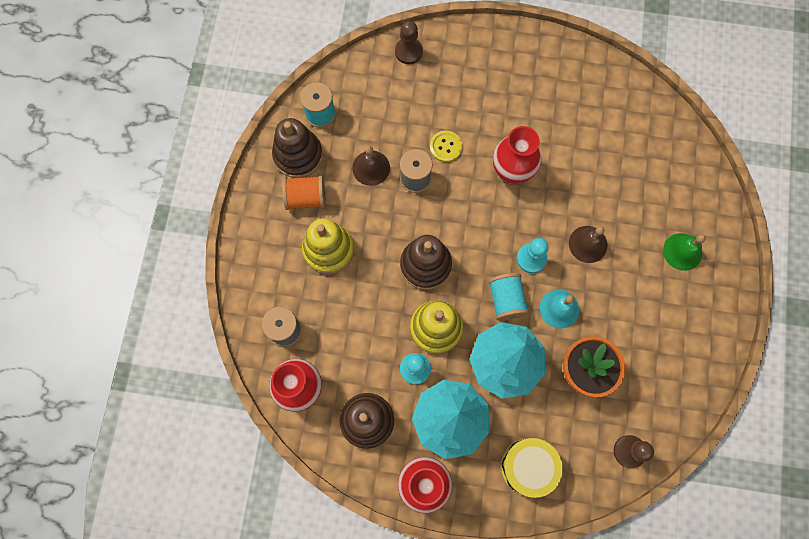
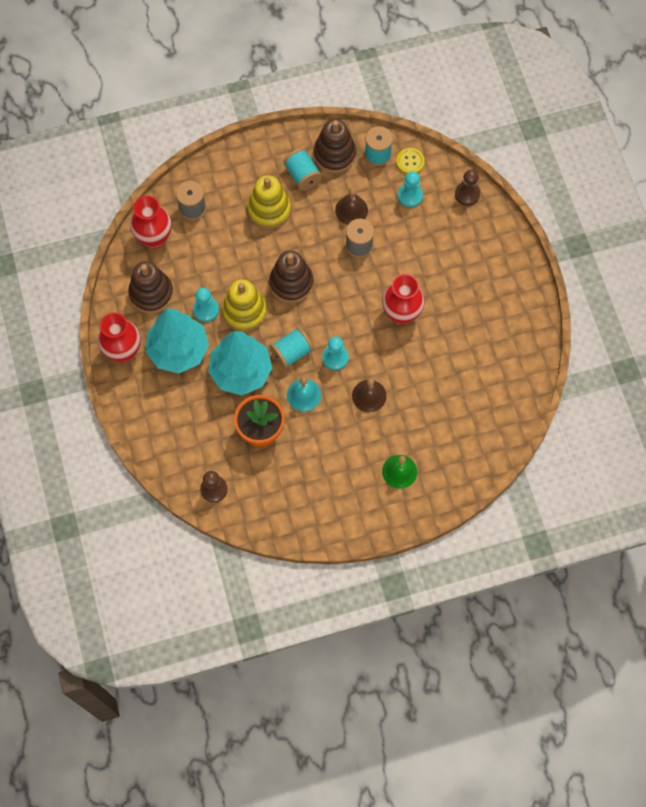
camera: 65 degrees right, 5 degrees down
orange spool [282,175,326,210] -> turquoise spool [283,148,322,191]
yellow button [430,131,462,162] -> yellow button moved to [396,148,425,174]
yellow drum [501,438,563,498] -> none
none -> turquoise pawn [398,171,423,207]

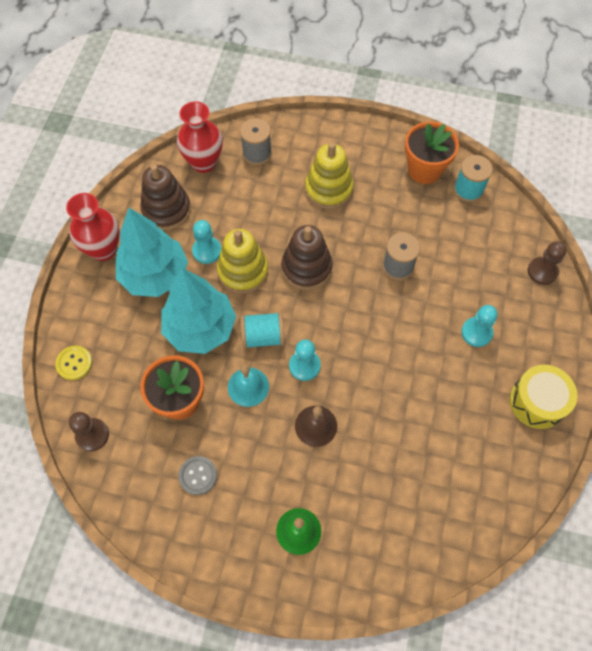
camera: 30 degrees right, 5 degrees down
turquoise spool [283,148,322,191] -> none
brown stacking toy [314,119,356,173] -> orange flower pot [405,122,459,184]
brown bell [335,188,368,225] -> none
red vase [382,274,425,325] -> none
yellow button [396,148,425,174] -> yellow button moved to [55,346,92,380]
turquoise pawn [398,171,423,207] -> turquoise pawn moved to [461,305,498,347]
none -> grey button [178,456,217,495]
none -> yellow drum [510,365,578,429]

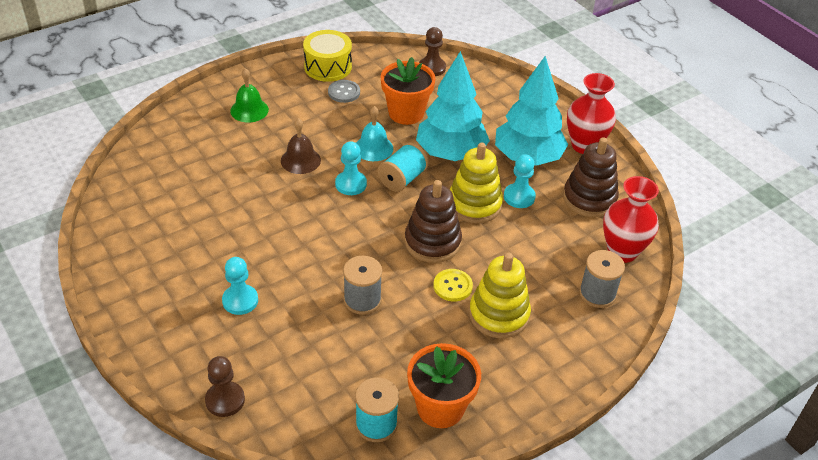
camera: 130 degrees right, 20 degrees down
yellow button [55,346,92,380] -> yellow button moved to [433,269,473,301]
yellow drum [510,365,578,429] -> yellow drum moved to [303,30,352,82]

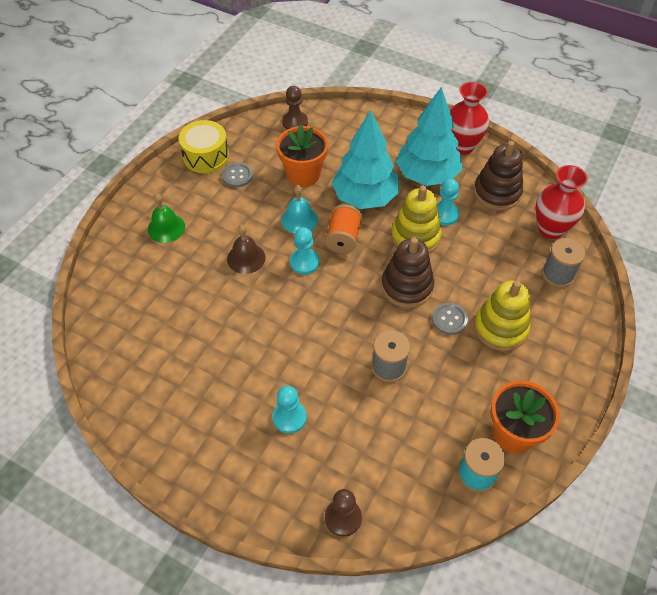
camera: 25 degrees left, 10 degrees up
turquoise spool [378,142,429,192] -> orange spool [325,204,362,254]
yellow button [433,269,473,301] -> grey button [432,303,468,335]

